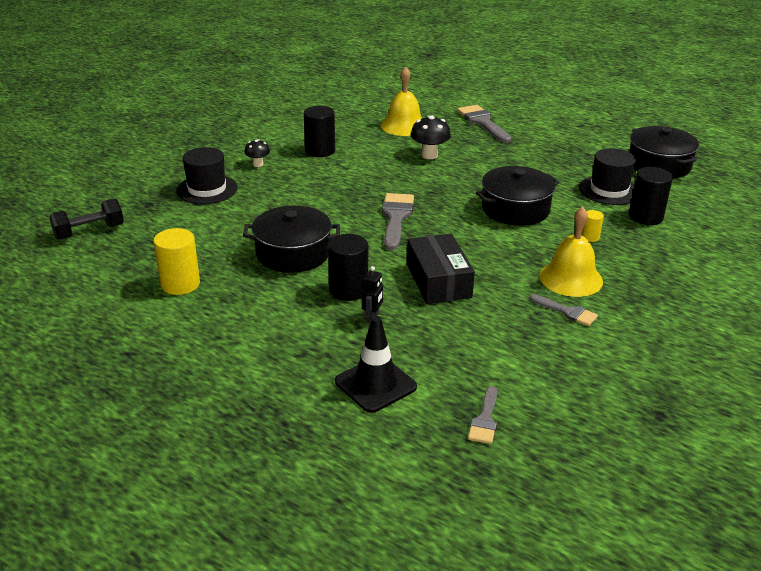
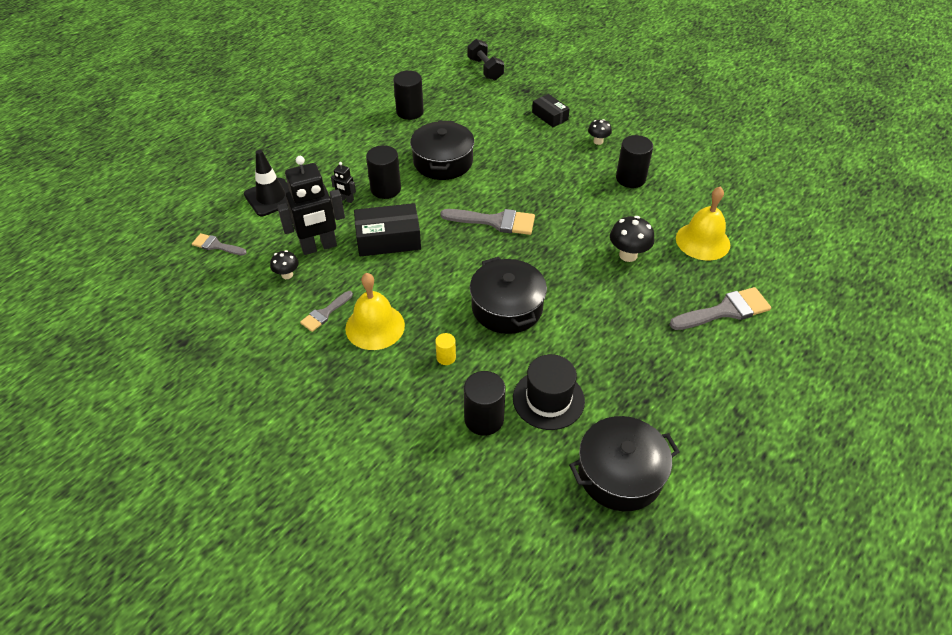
camera: 95 degrees right, 15 degrees up
yellow cylinder [154,228,200,295] -> black cylinder [393,70,424,120]
black hat [176,147,238,204] -> black box [532,94,570,127]
none -> black mushroom [270,250,299,279]
none -> black robot [277,156,345,255]

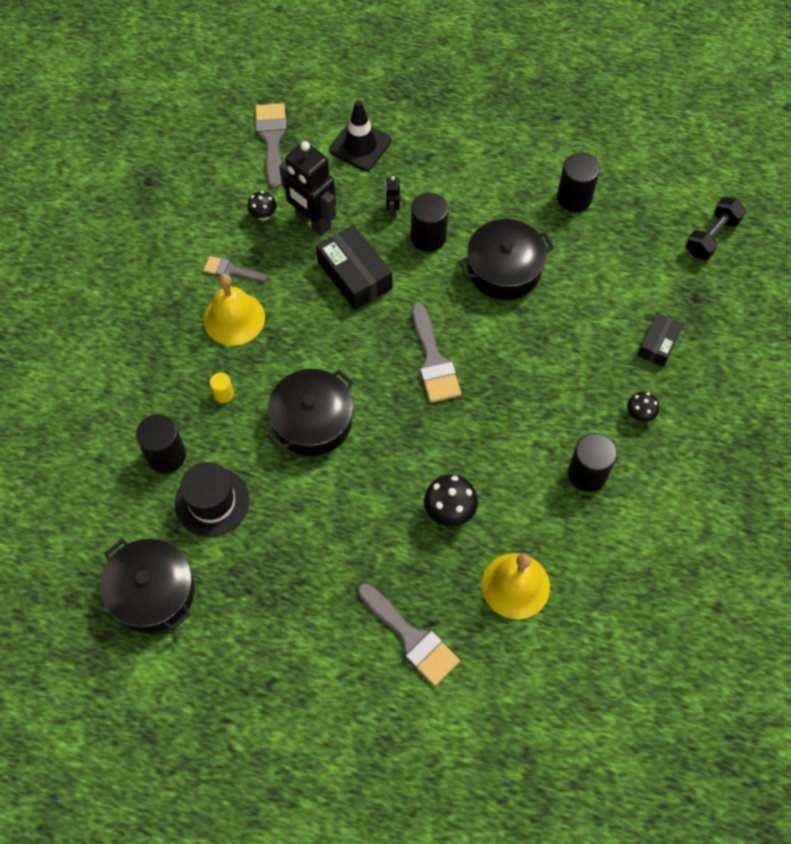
camera: 65 degrees right, 15 degrees up
grey brush [192,233,247,255] -> grey brush [255,103,287,189], size x1.70

